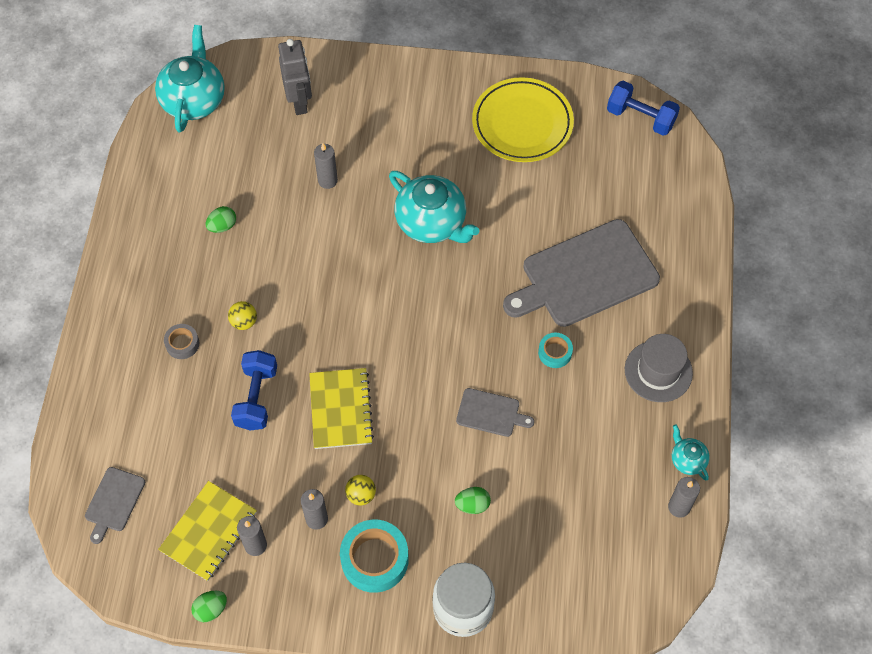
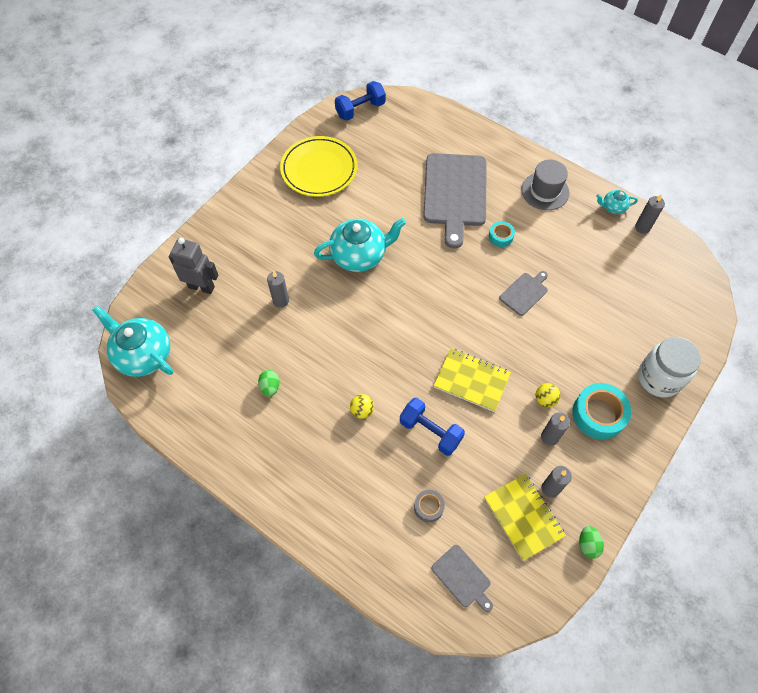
camera: 60 degrees left, 0 degrees up
grey tape [164,324,199,359] -> grey tape moved to [414,490,445,522]
green egg [455,487,491,514] -> none

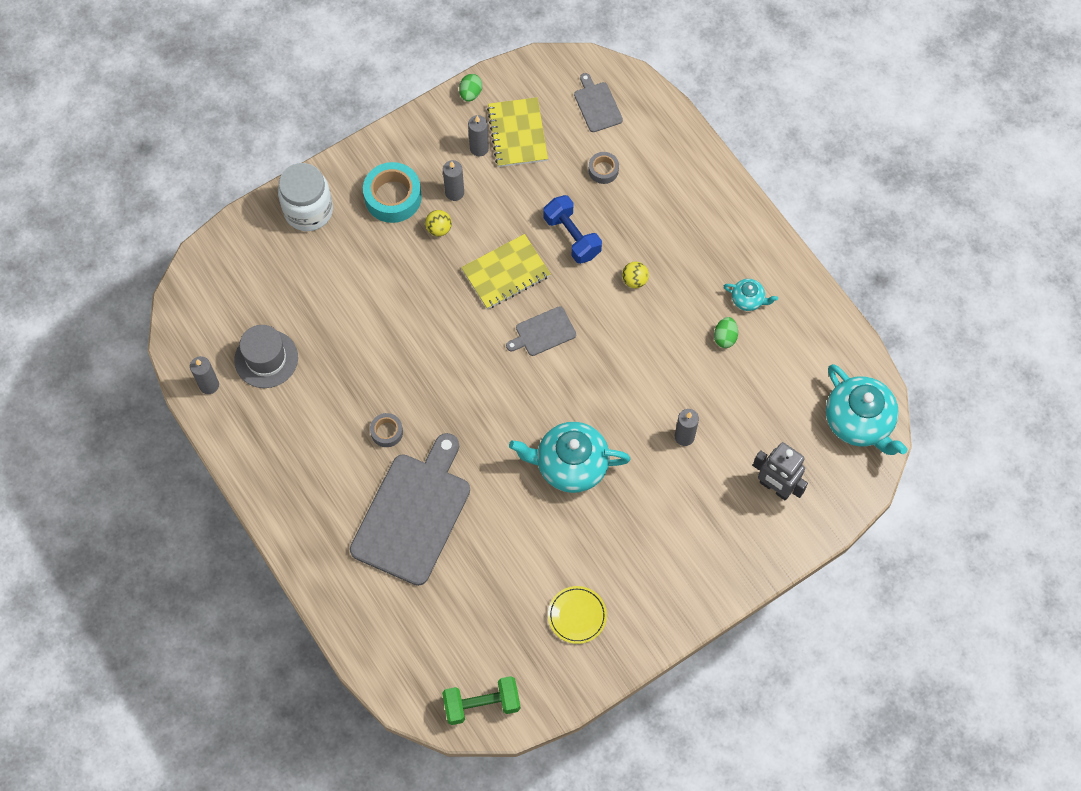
camera: 160 degrees left, 5 degrees up
yellow plate [280,136,357,197] -> yellow plate [548,586,607,644], size x0.54
blue dumbbell [335,81,386,121] -> green dumbbell [442,676,520,725]
yellow notebook [434,348,511,412] -> yellow notebook turned 75 degrees counterclockwise [461,234,551,309]
turquoise tape [489,221,515,247] -> grey tape [370,413,403,447]
grey cutting board [499,271,548,316] -> grey cutting board moved to [506,306,576,356]
grey hat [521,160,569,210] -> grey hat moved to [234,325,298,388]
turquoise teapot [596,190,638,214] -> turquoise teapot moved to [724,279,778,311]

